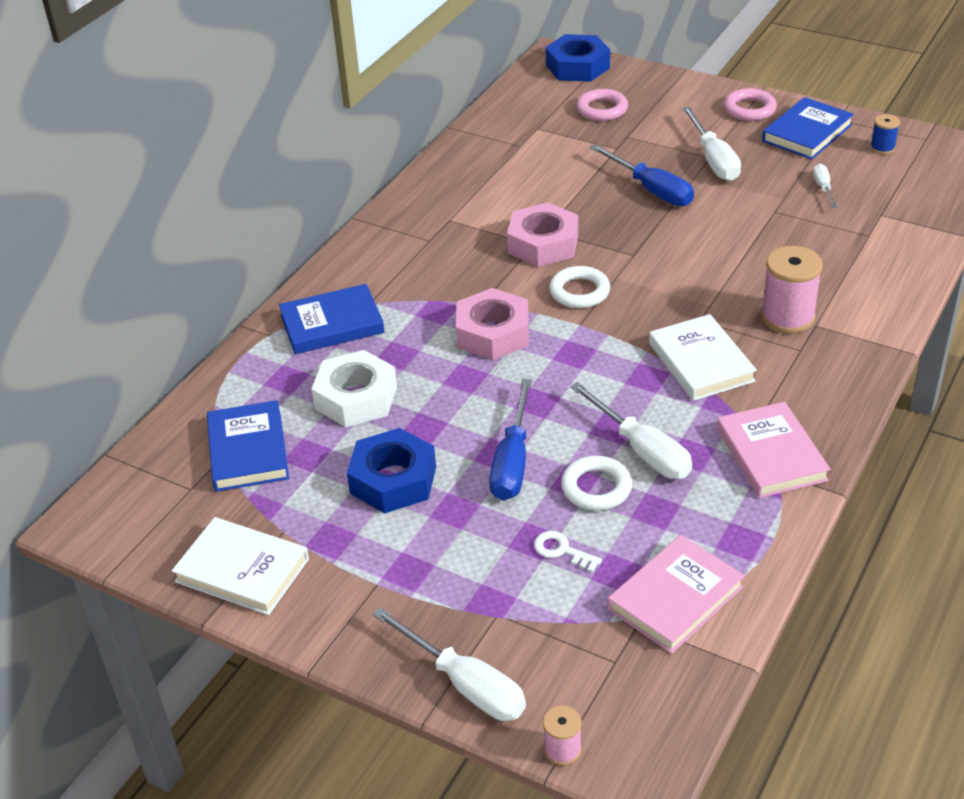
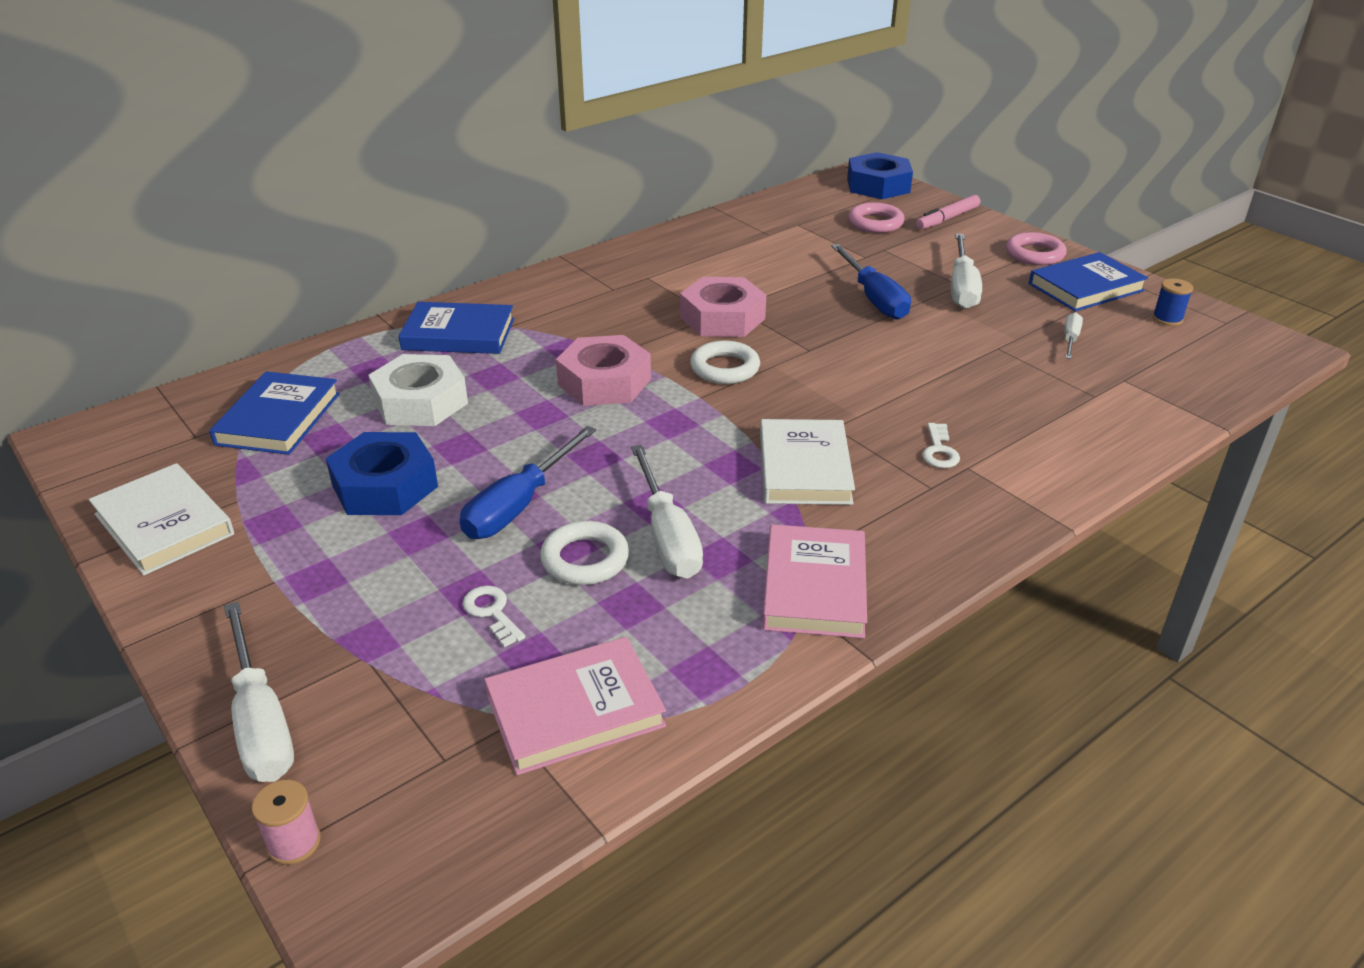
camera: 20 degrees right, 5 degrees down
pink spool [761,246,823,334] -> white key [922,423,960,468]
none -> pink marker [916,195,980,230]

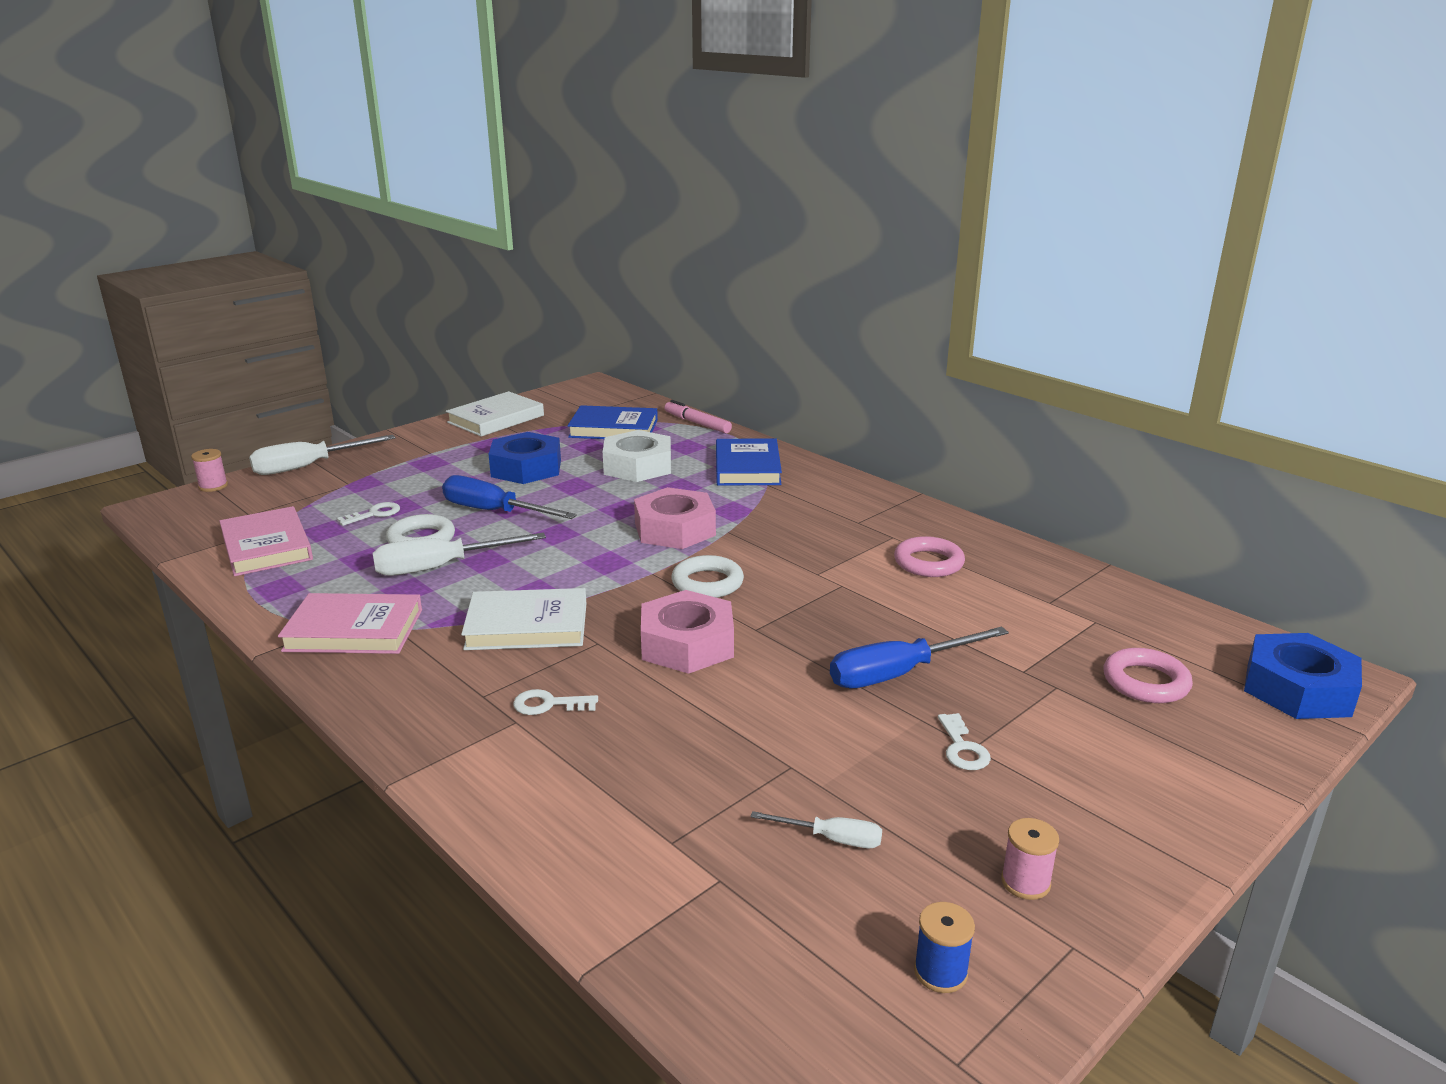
camera: 85 degrees right, 10 degrees down
pink nut [680,277,766,337] -> pink nut moved to [641,590,734,674]
pink marker [916,195,980,230] -> pink marker moved to [664,400,732,433]
white screwdriver [951,234,982,309] -> white key [938,713,991,770]
pink ring [1006,232,1067,265] -> pink ring moved to [894,536,965,577]
blue book [1029,252,1148,311] -> pink spool [1001,818,1059,900]

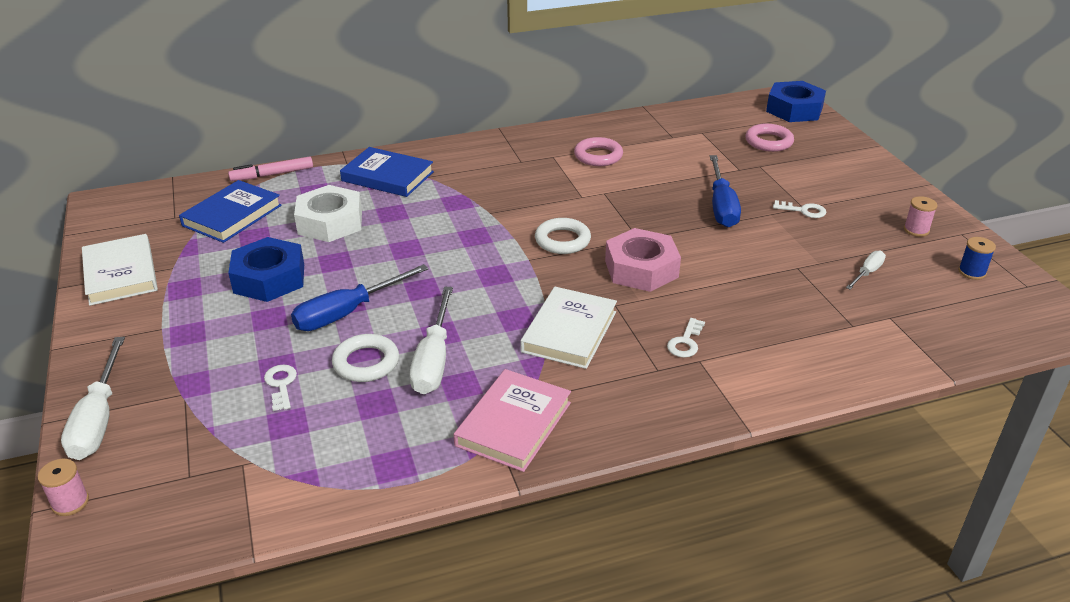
camera: 65 degrees left, 10 degrees up
pink book [219,506,313,576] -> none
pink nut [634,487,716,549] -> none

